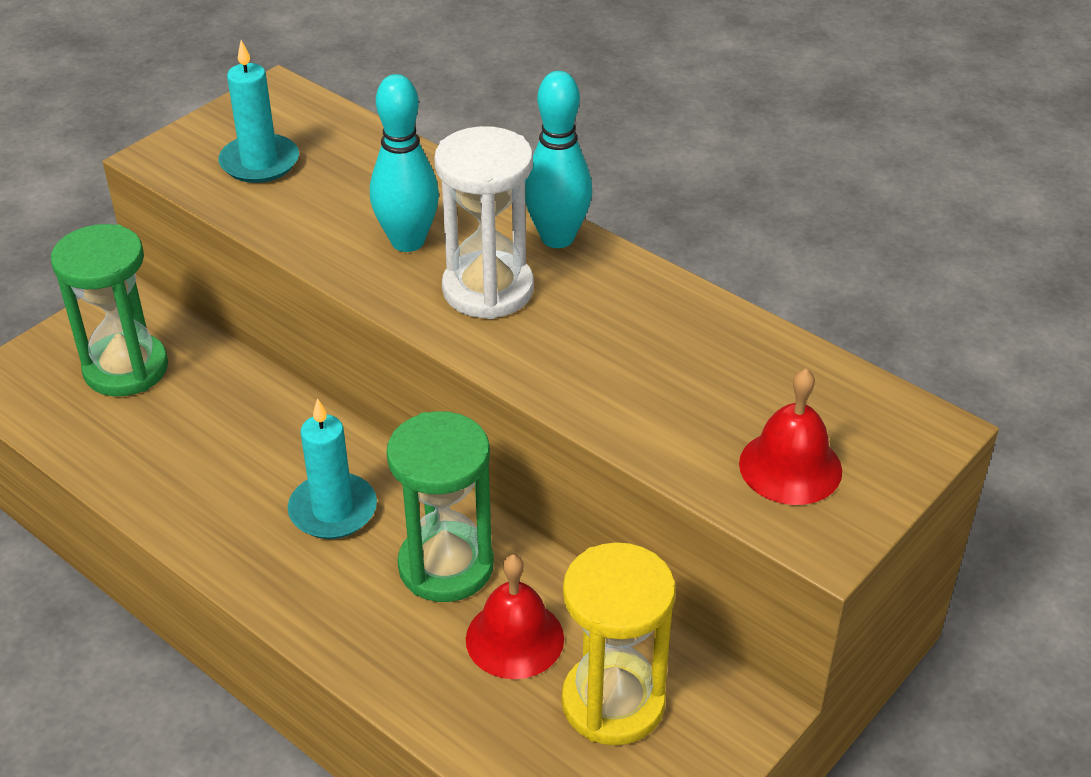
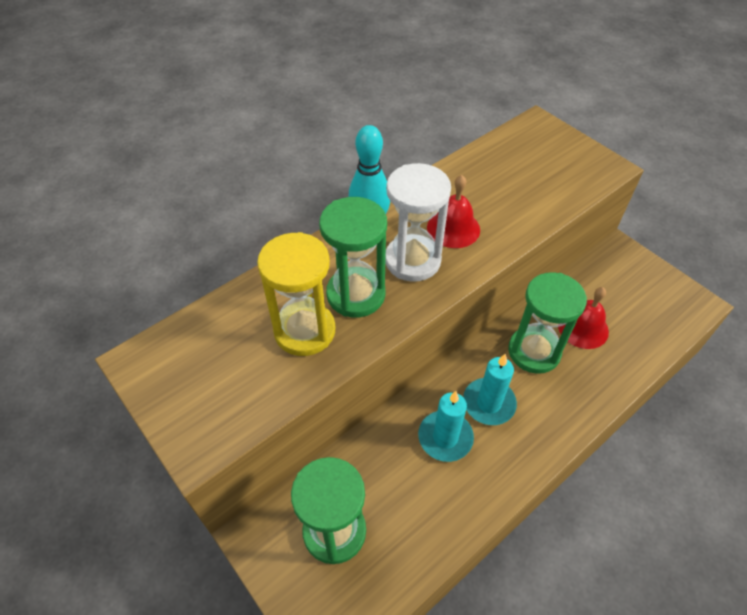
camera: 80 degrees left, 10 degrees up
turquoise candle [219,40,299,183] -> turquoise candle moved to [418,391,474,462]
turquoise bowling pin [370,74,439,252] -> green hourglass [319,197,387,318]
yellow hourglass [562,542,675,745] -> yellow hourglass moved to [257,232,335,356]
red bell [739,369,842,505] -> red bell moved to [427,175,480,248]

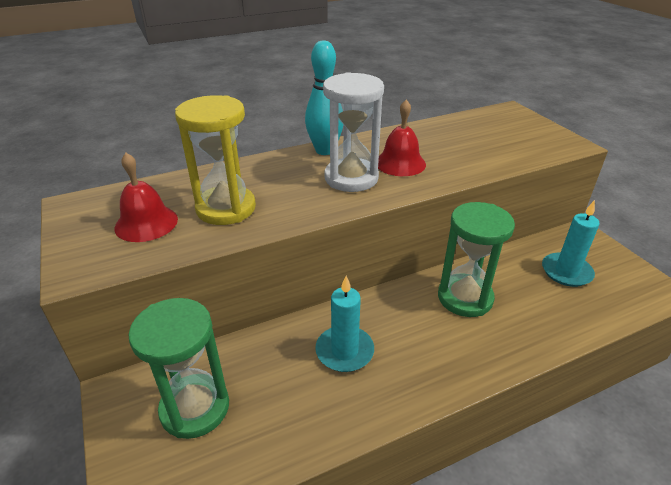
camera: 15 degrees right, 15 degrees down
green hourglass [319,197,387,318] -> none
turquoise candle [463,354,517,425] -> turquoise candle moved to [542,200,600,287]
red bell [558,287,609,349] -> red bell moved to [115,153,178,242]

